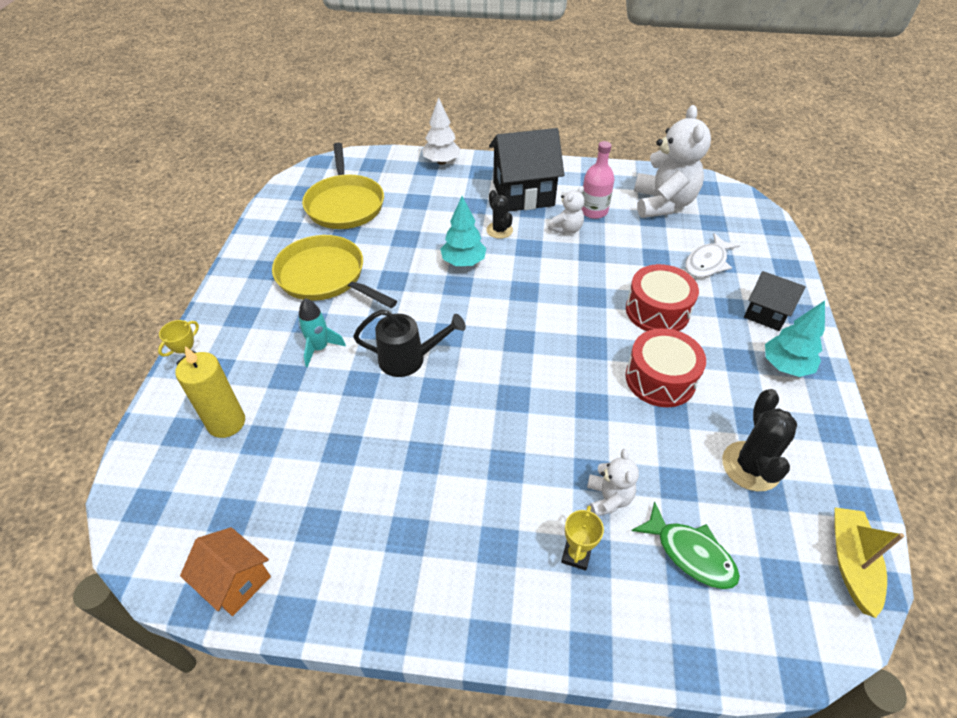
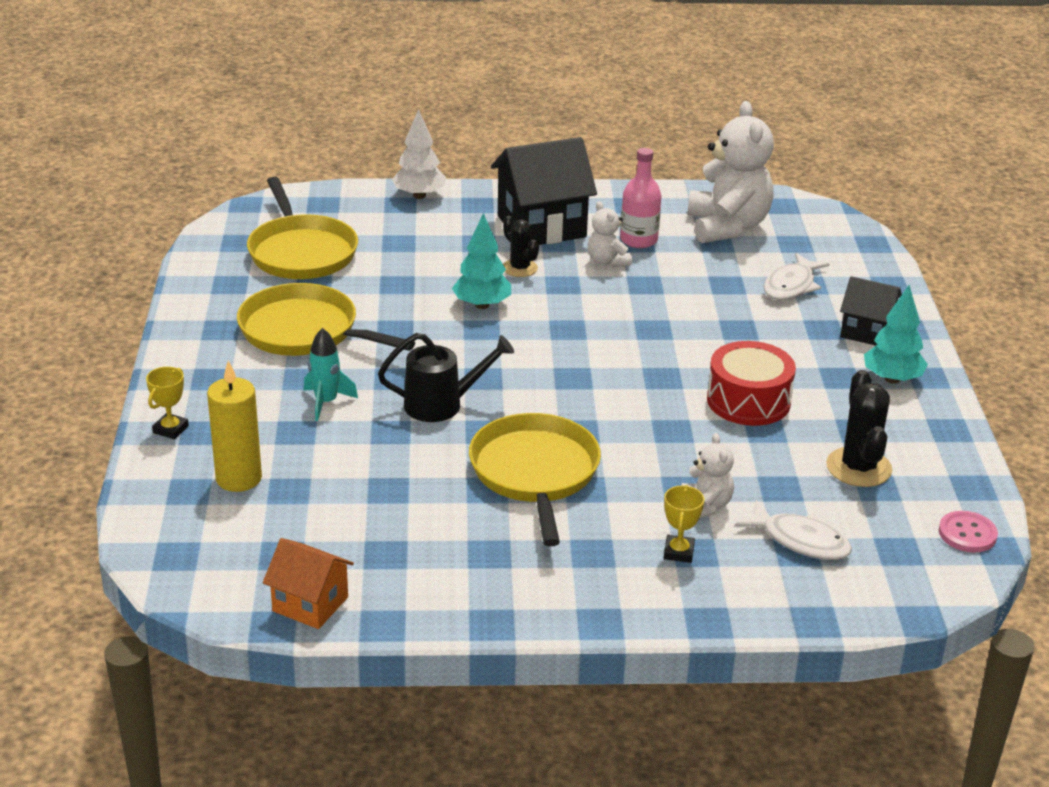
camera: 10 degrees left, 15 degrees down
white teddy bear [548,186,584,234] -> white teddy bear turned 120 degrees clockwise [588,201,632,267]
red drum [626,264,699,331] -> none
green fish [632,502,740,589] -> white fish [735,500,852,560]
yellow boat [834,507,904,618] -> pink button [939,511,998,553]
none -> yellow pan [469,413,601,546]

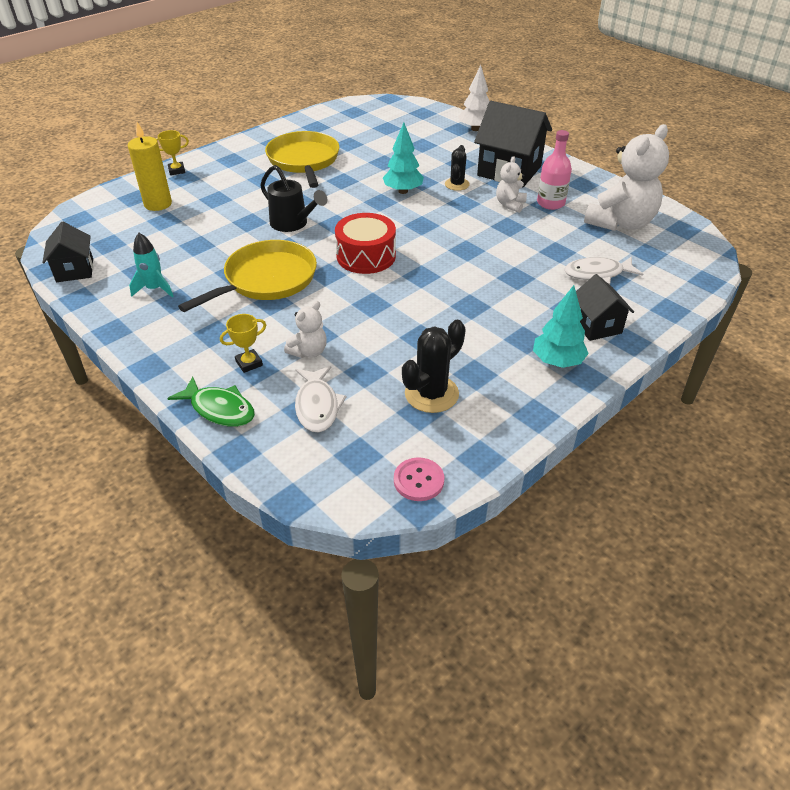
camera: 50 degrees right, 10 degrees up
yellow pan [247,177,358,279] -> none
orange house [263,538,354,629] -> black house [42,222,93,282]
turquoise rocket [304,328,358,421] -> turquoise rocket moved to [129,233,173,297]
red drum [707,341,796,426] -> red drum moved to [335,213,396,274]
none -> green fish [167,376,255,427]

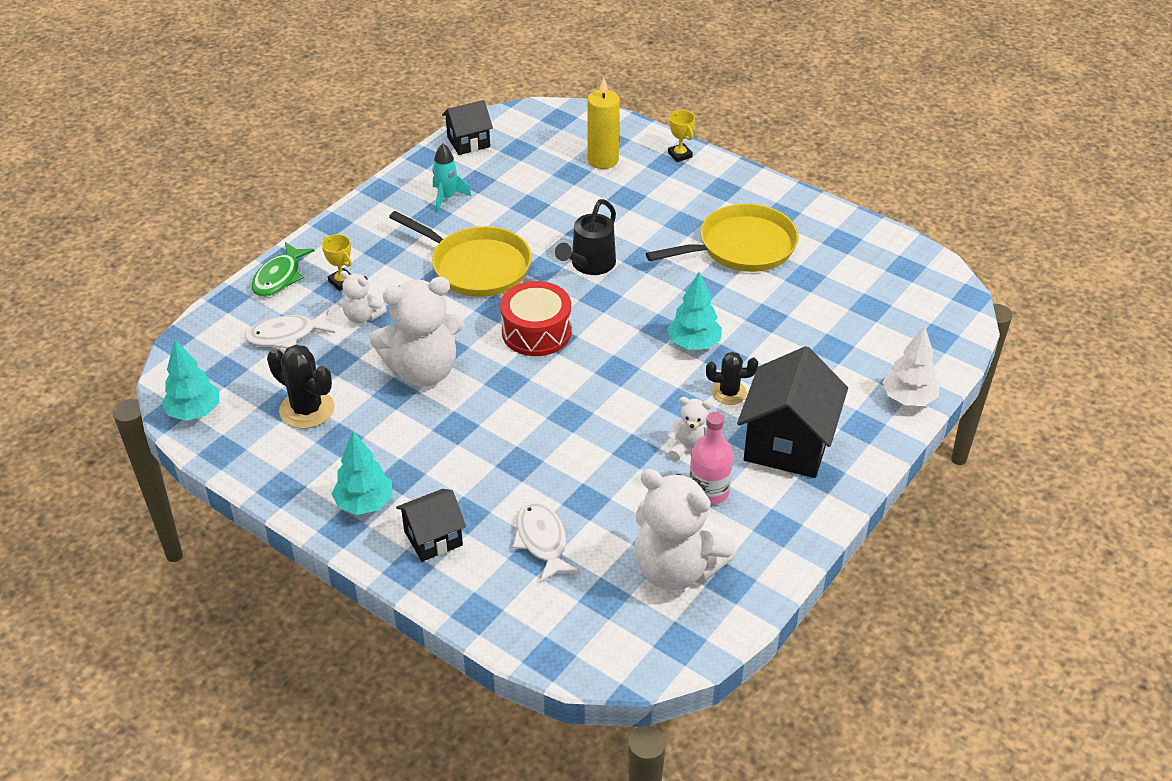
camera: 80 degrees right, 0 degrees up
pink button [394,458,444,501] -> turquoise tree [161,340,219,421]
none -> white teddy bear [369,277,464,387]

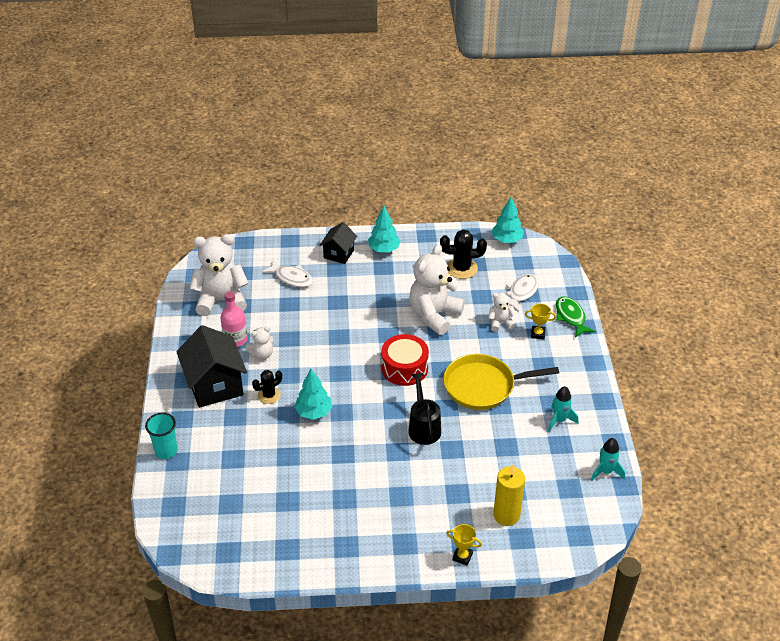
camera: 140 degrees right, 0 degrees up
black house [442,100,493,155] -> turquoise rocket [591,438,625,481]
yellow pan [646,203,799,272] -> none
white tree [882,326,939,406] -> turquoise cup [145,413,178,459]

